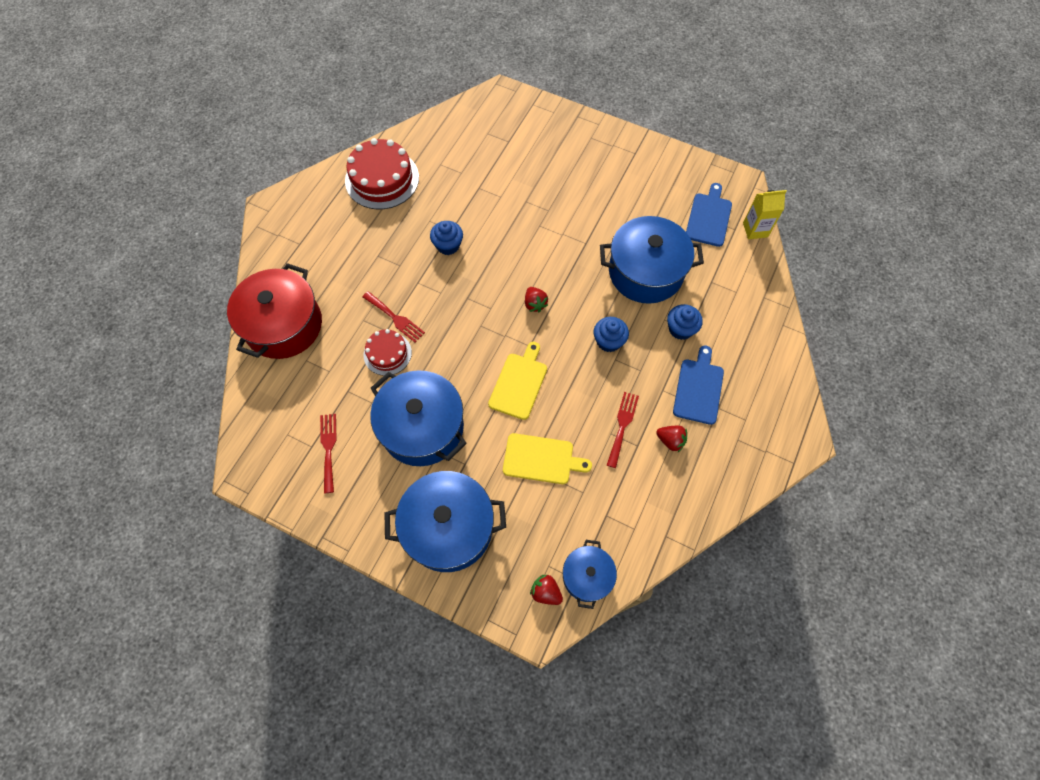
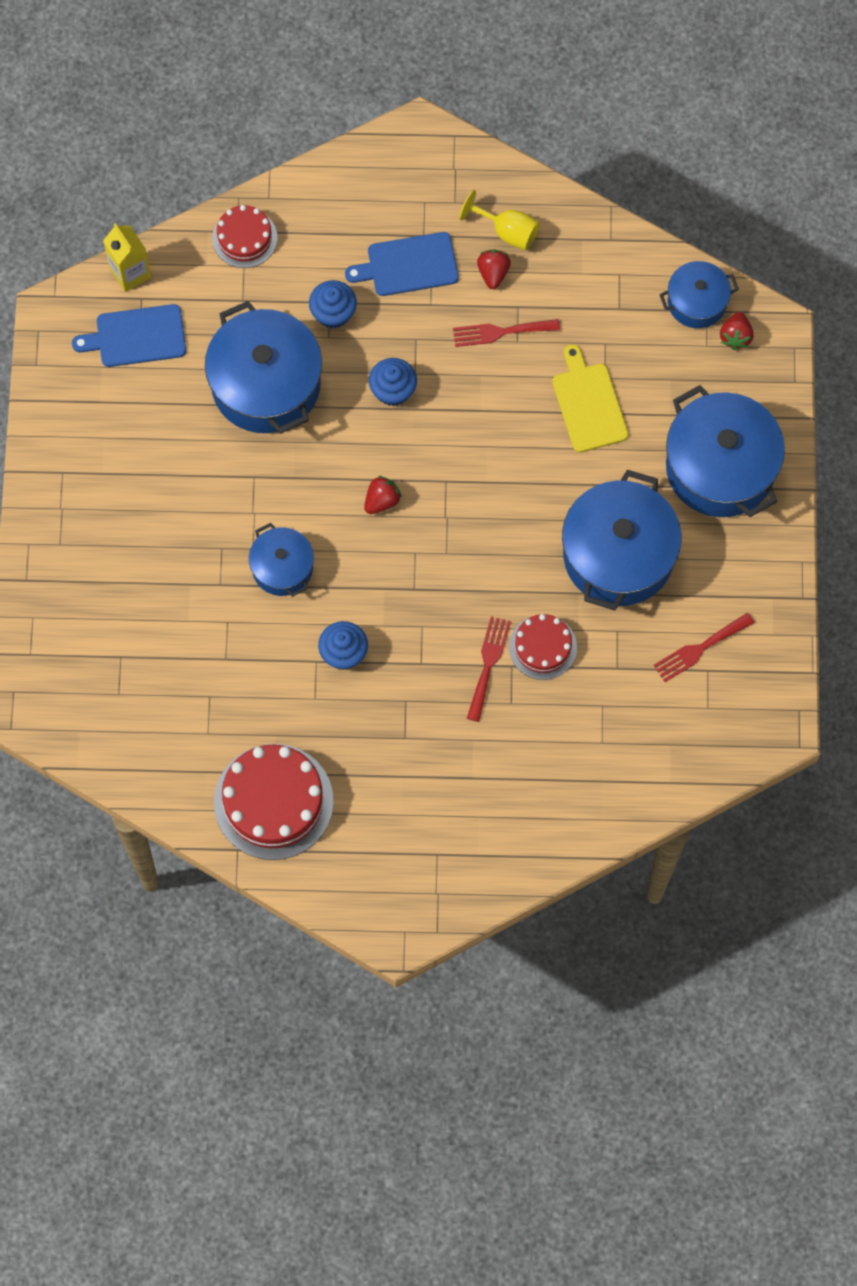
camera: 115 degrees left, 5 degrees up
red pot [227,263,322,359] -> none
yellow cutting board [488,342,547,420] -> none
none -> red cake [212,205,277,268]
none -> blue pot [249,523,314,597]
none -> yellow goblet [459,190,540,251]

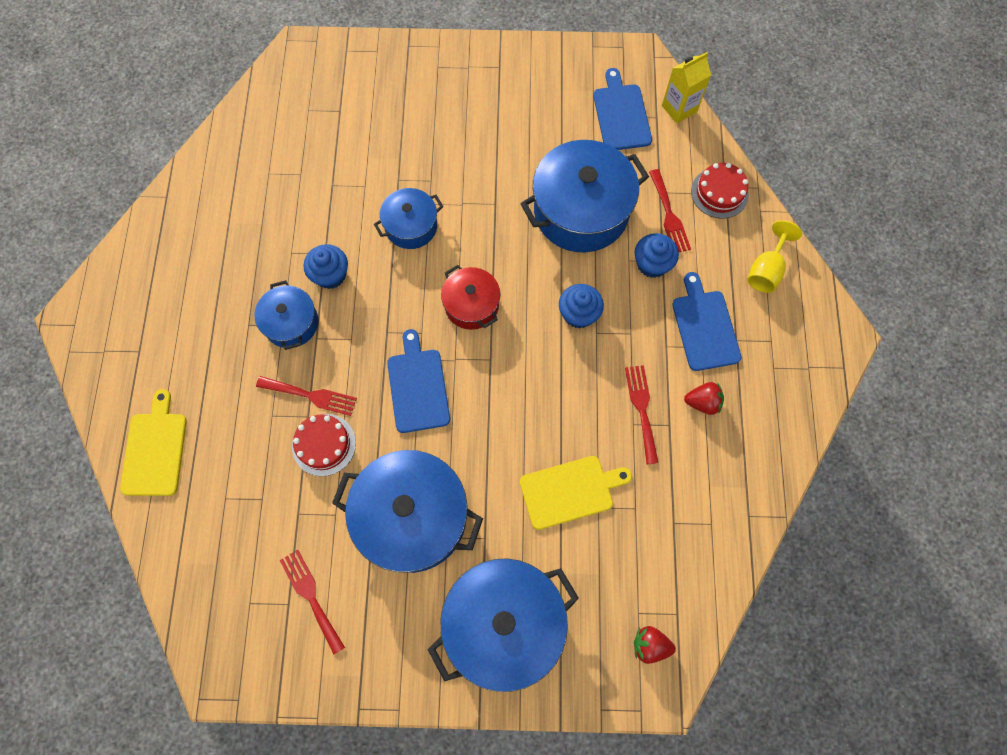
camera: 90 degrees right, 0 degrees up
red cake [214,744,334,860] -> none
red strawberry [364,476,402,514] -> red pot [441,265,501,330]
yellow goblet [459,190,540,251] -> yellow goblet moved to [747,220,802,293]
blue pot [659,261,739,328] -> blue pot moved to [254,280,318,350]
none -> yellow cutting board [120,389,187,496]
none -> blue cutting board [387,329,450,433]
none -> red fork [649,169,691,252]

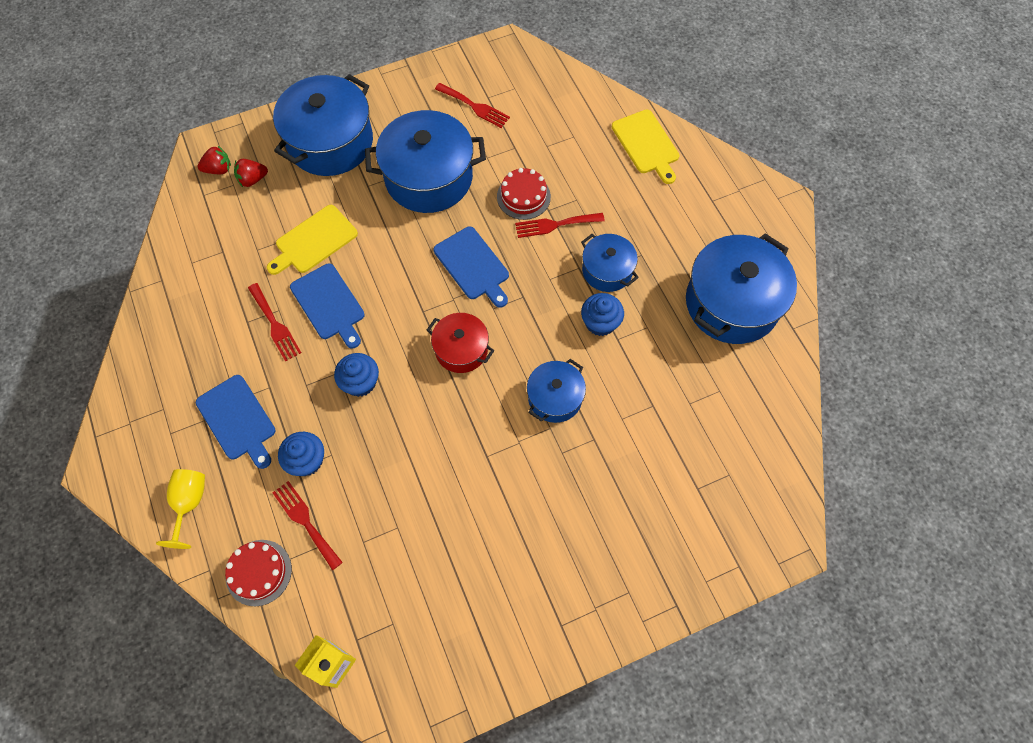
camera: 155 degrees right, 5 degrees down
blue pot [521,140,649,253] -> blue pot moved to [686,233,797,344]
blue cutting board [593,68,652,150] -> blue cutting board moved to [290,263,365,348]
red strawberry [684,382,724,415] -> red strawberry moved to [234,159,268,187]

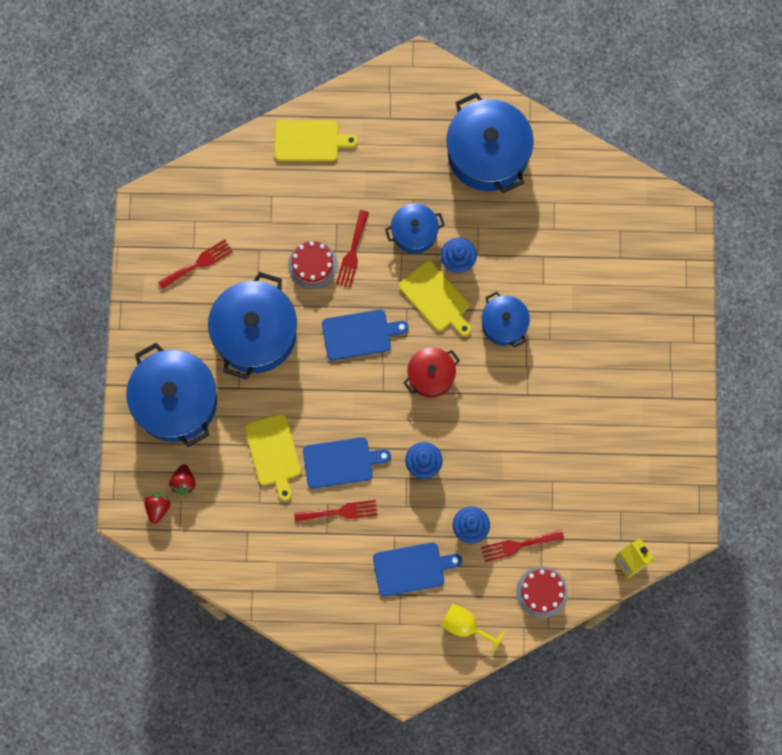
camera: 65 degrees left, 10 degrees up
none -> yellow cutting board [399,260,471,336]

